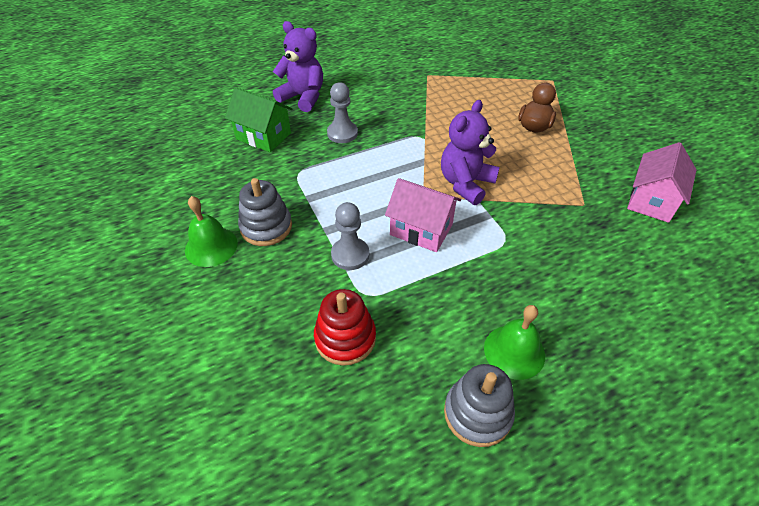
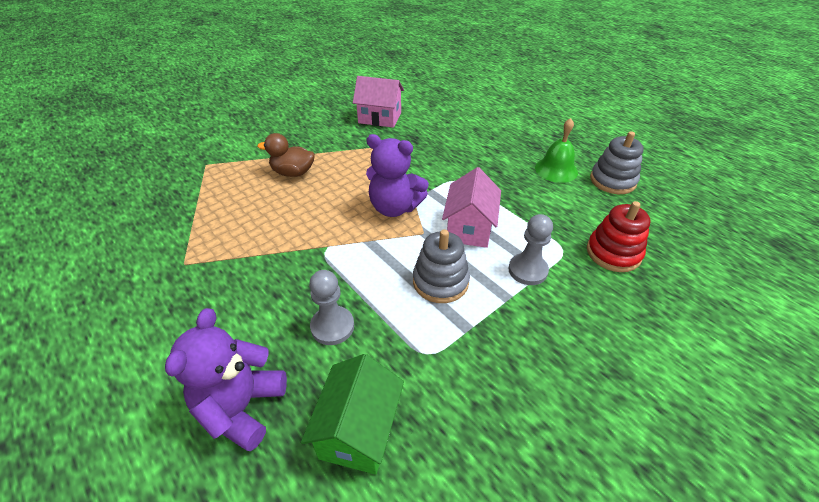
camera: 105 degrees left, 5 degrees down
green bell [185,196,238,267] -> none
grey stacking toy [238,178,292,246] -> grey stacking toy moved to [413,229,470,303]

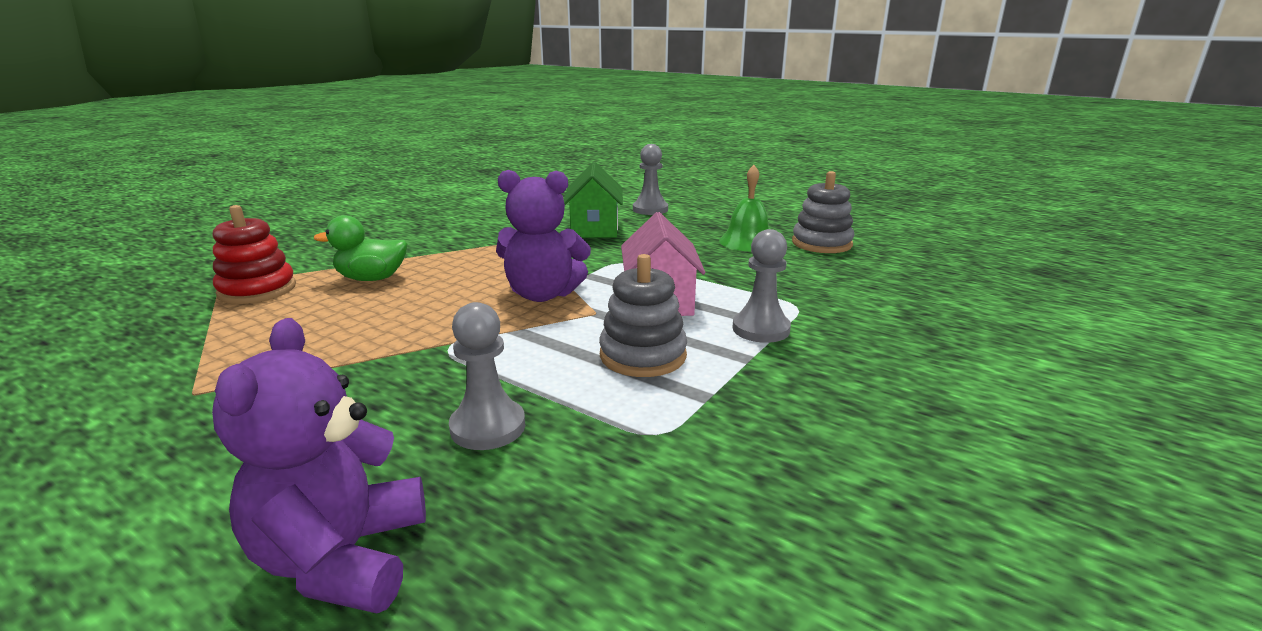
camera: 15 degrees left, 20 degrees down
brown duck [257,133,315,177] -> green duck [314,215,407,281]
green house [301,354,404,475] -> green house moved to [564,162,623,238]
pink house [353,76,404,128] -> none
red stacking toy [587,201,650,272] -> red stacking toy moved to [213,205,296,304]
none -> grey pawn [633,144,668,215]

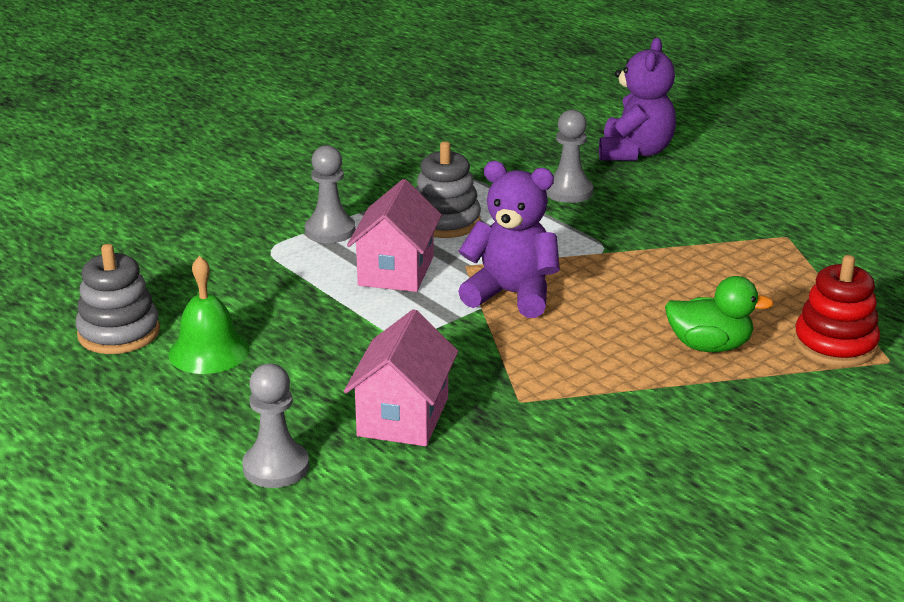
camera: 165 degrees left, 5 degrees up
green house [564,162,623,238] -> pink house [344,309,458,446]

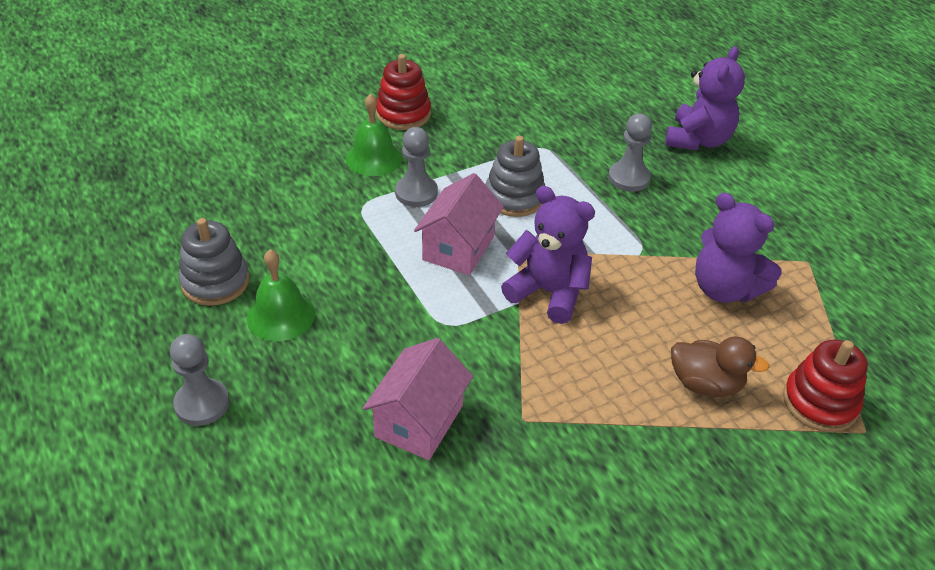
camera: 10 degrees right, 15 degrees up
grey pawn [242,363,309,488] -> grey pawn moved to [170,334,229,426]
green duck [665,276,774,352] -> brown duck [671,336,769,397]
none -> green bell [346,94,402,176]
none -> red stacking toy [376,54,431,130]
none -> purple teddy bear [695,193,781,303]

